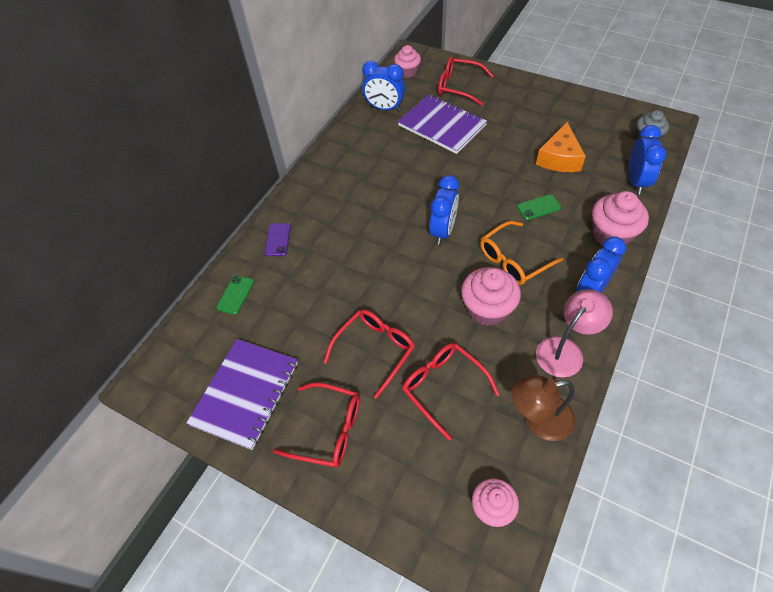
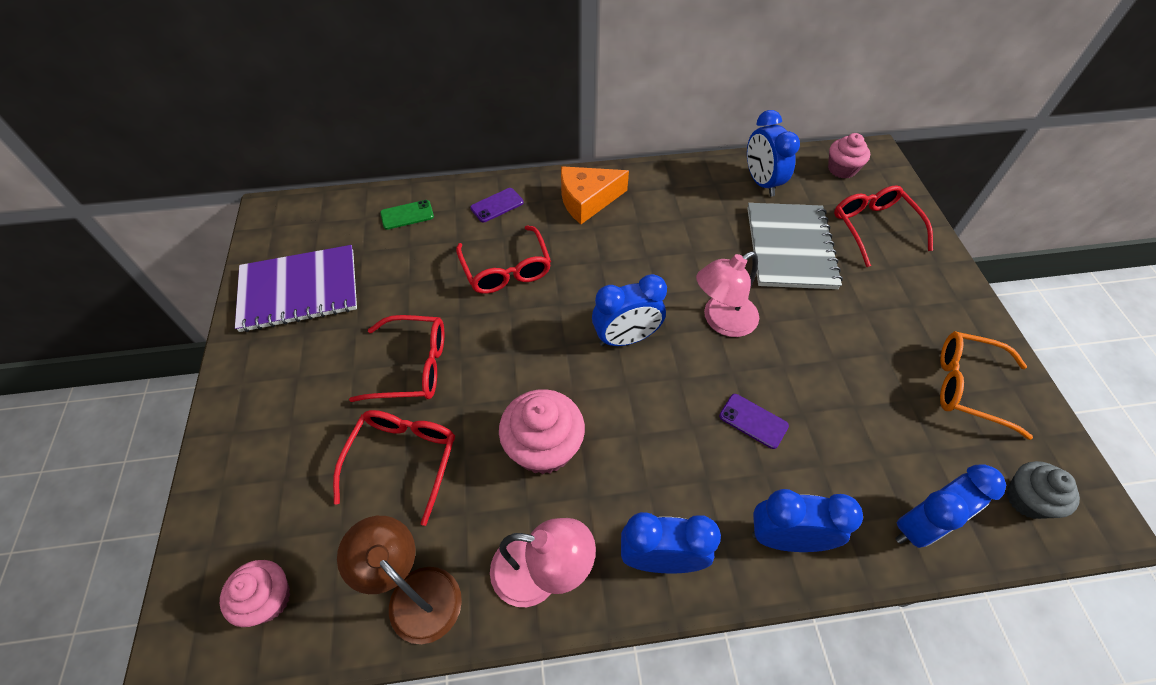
camera: 50 degrees right, 0 degrees up
red glasses [273,383,360,468] -> red glasses moved to [456,225,551,294]
purple notebook [398,95,487,154] -> grey notebook [747,203,843,289]
orange glasses [480,221,564,285] -> orange glasses moved to [940,331,1033,440]
green phone [517,194,561,220] -> purple phone [719,394,789,449]
orange cheese [536,122,586,172] -> orange cheese moved to [561,166,629,224]
pink cupcake [592,191,649,245] -> blue clock [752,489,863,552]
none -> pink lamp [696,251,759,337]

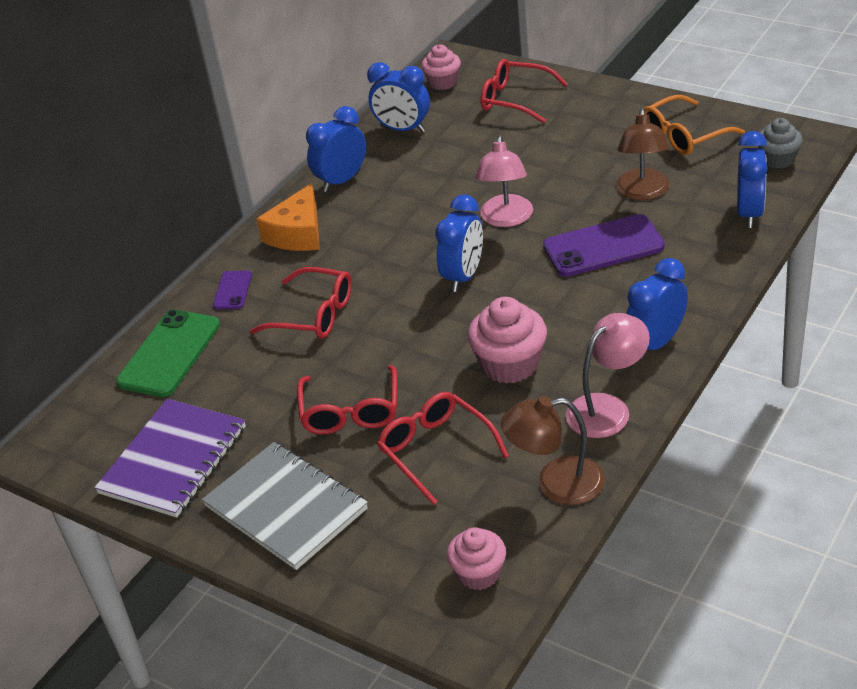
camera: 45 degrees left, 15 degrees down
red glasses [349,315,444,402] -> red glasses turned 135 degrees clockwise [297,365,397,434]
green phone [380,200,434,230] -> green phone [116,309,220,397], size x1.95
purple phone [719,394,789,449] -> purple phone [543,214,665,277], size x1.95
grey notebook [747,203,843,289] -> grey notebook moved to [202,442,368,570]
blue clock [752,489,863,552] -> blue clock moved to [306,106,366,192]
none -> brown lamp [616,108,670,200]

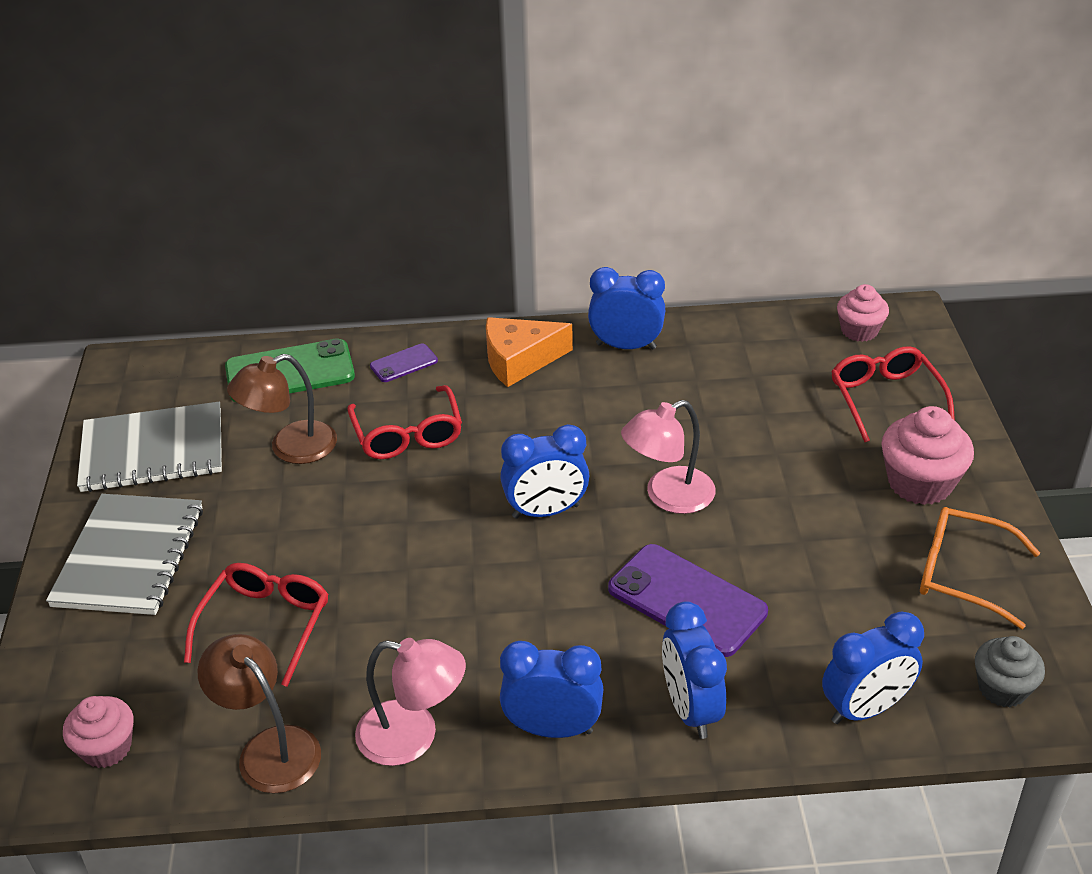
camera: 50 degrees right, 0 degrees up
purple notebook [94,399,246,518] -> grey notebook [77,402,222,492]
red glasses [297,365,397,434] -> none
blue clock [367,62,430,132] -> blue clock moved to [662,602,727,739]
pink cupcake [468,297,547,384] -> pink cupcake moved to [881,406,974,505]
brown lamp [616,108,670,200] -> brown lamp moved to [227,354,337,464]

